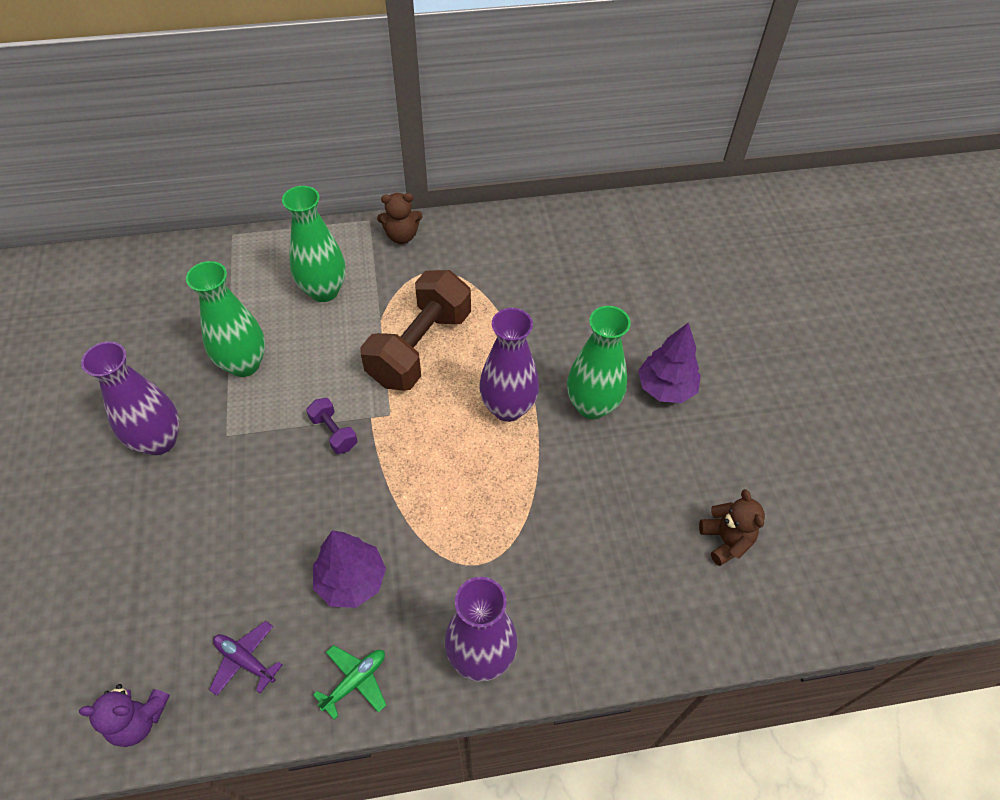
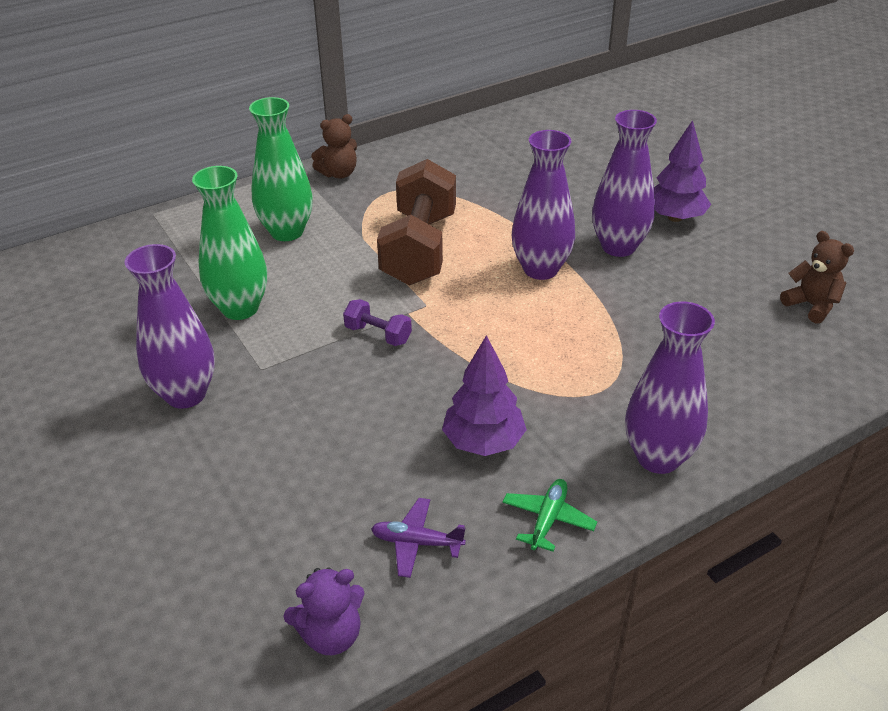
camera: 20 degrees left, 15 degrees down
green vase [567,306,631,419] -> purple vase [592,110,657,257]

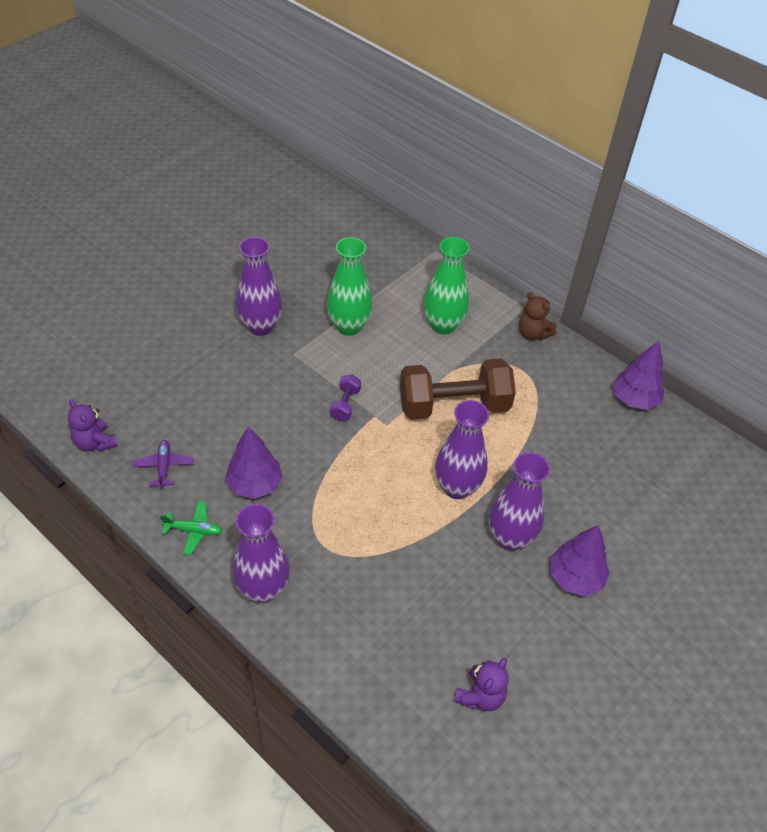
camera: 70 degrees right, 10 degrees up
brown teddy bear [780,231,854,324] -> purple teddy bear [454,658,509,711]
none -> purple tree [613,341,665,410]

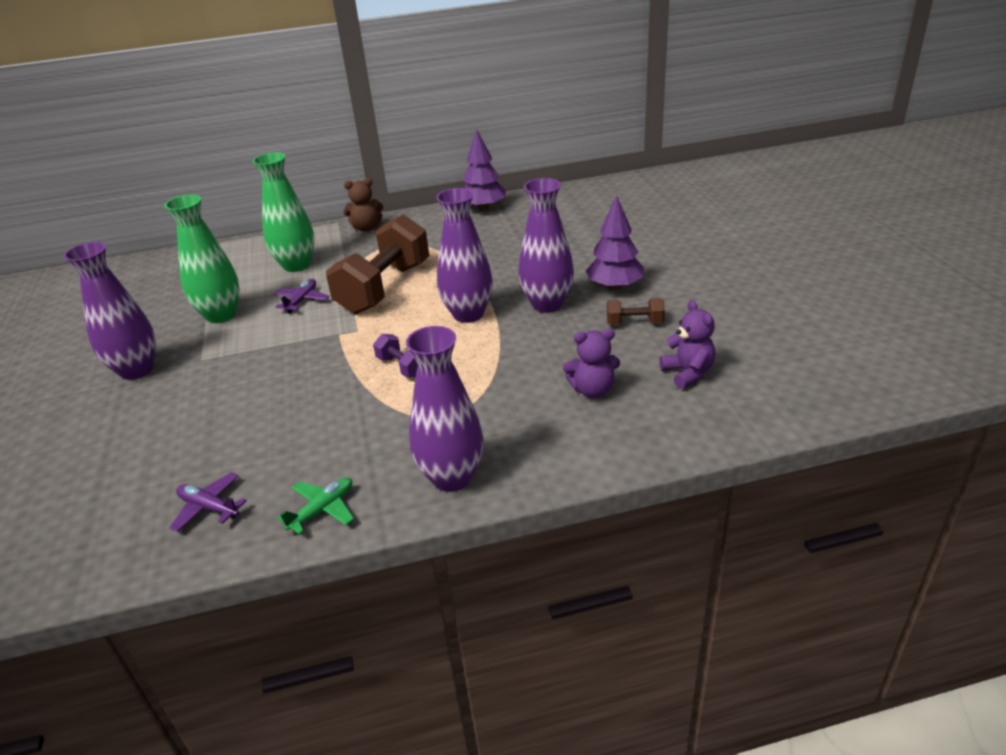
camera: 50 degrees left, 15 degrees down
purple teddy bear [68,399,118,452] -> purple teddy bear moved to [563,329,620,398]
purple tree [225,426,283,499] -> none
purple dumbbell [330,374,361,421] -> purple dumbbell moved to [373,334,418,377]
none -> purple plane [273,279,329,313]
none -> brown dumbbell [607,298,665,325]

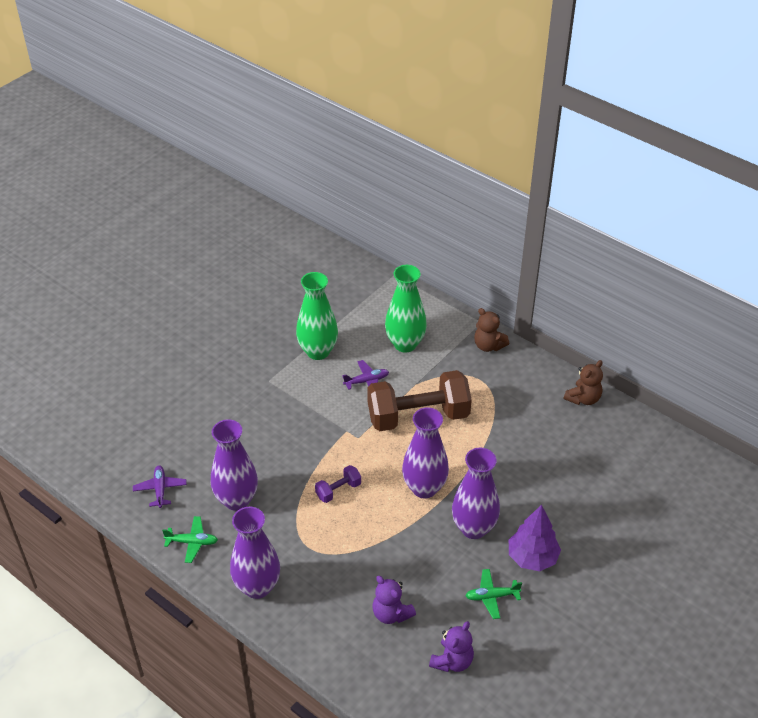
camera: 50 degrees right, 10 degrees up
purple vase [64,242,156,380] -> purple vase moved to [211,420,258,511]
purple dumbbell [373,334,418,377] -> purple dumbbell turned 45 degrees clockwise [315,465,361,503]
purple tree [463,129,506,211] -> brown teddy bear [564,360,603,405]
brown dumbbell [607,298,665,325] -> green plane [465,569,522,619]

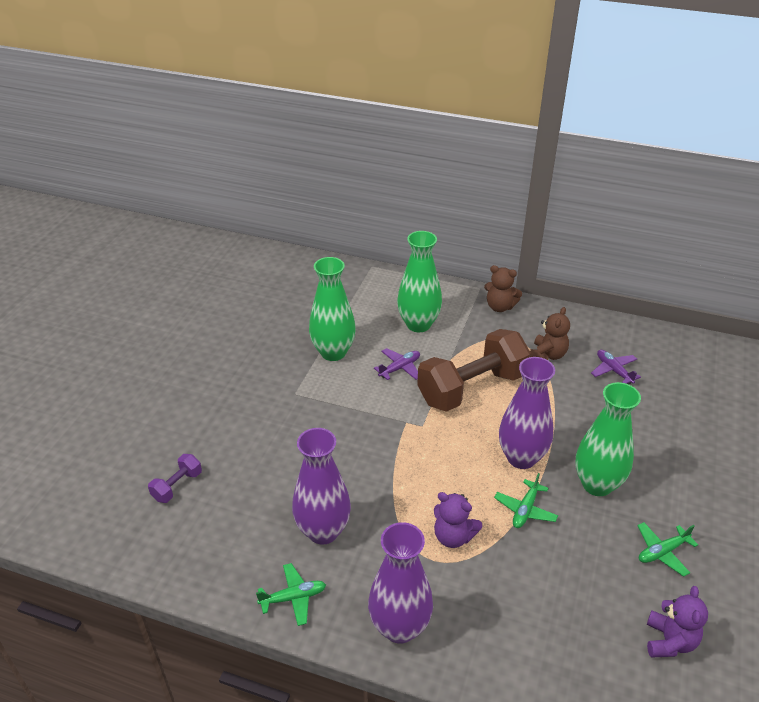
camera: 20 degrees left, 5 degrees down
purple plane [133,465,187,508] -> purple plane moved to [591,350,641,384]
purple dumbbell [315,465,361,503] -> purple dumbbell moved to [148,454,202,503]
purple teddy bear [373,576,416,624] -> purple teddy bear moved to [434,492,482,548]
purple vase [452,448,500,539] -> green vase [575,382,641,496]
purple tree [509,505,561,571] -> none
brown teddy bear [564,360,603,405] -> brown teddy bear moved to [530,307,570,360]
none -> green plane [494,473,558,528]

